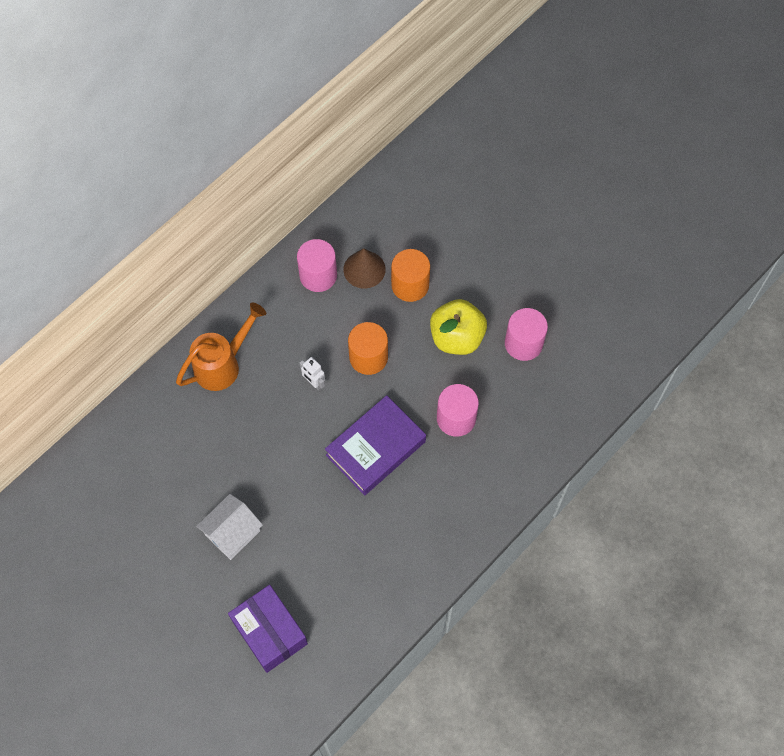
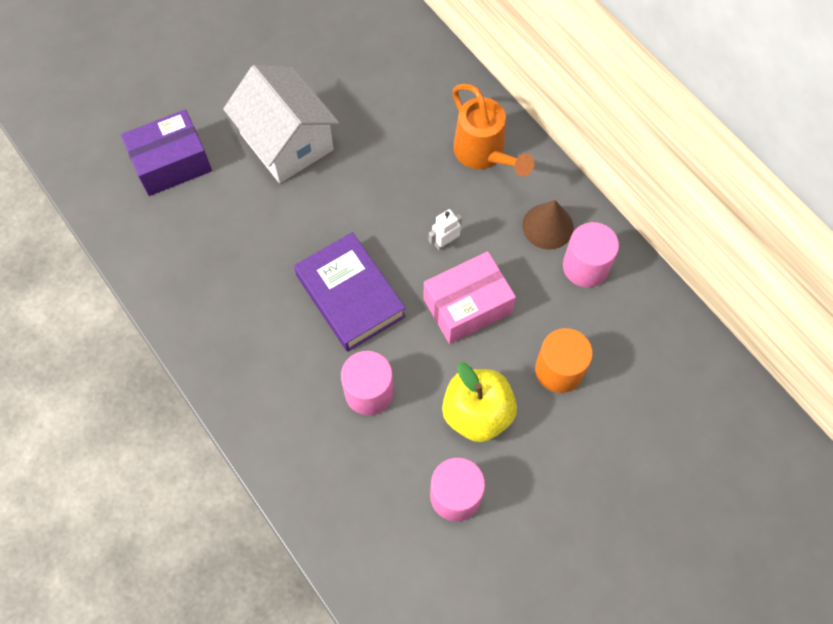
camera: 100 degrees right, 0 degrees up
white house [196,494,263,560] -> white house [223,65,339,183], size x1.61
brown cone [343,248,386,288] -> brown cone moved to [522,200,574,250]
orange cylinder [348,322,388,375] -> pink box [423,251,516,344]

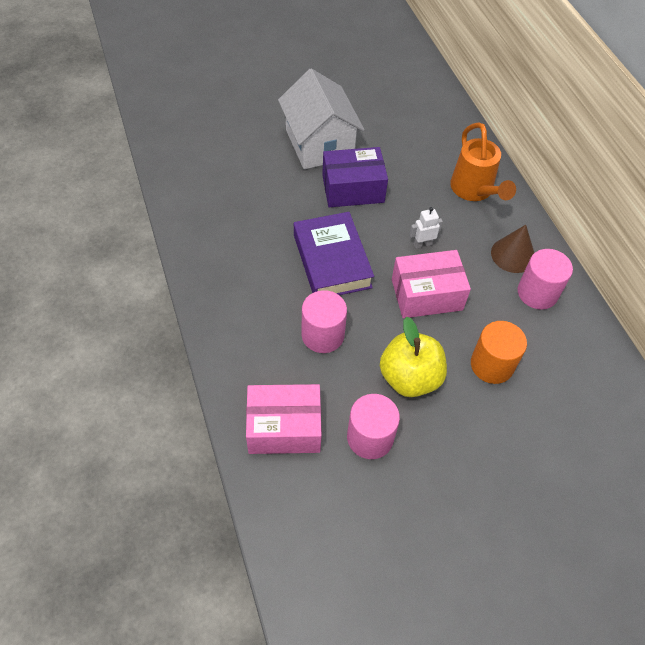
camera: 15 degrees right, 10 degrees down
purple box [121,110,212,196] -> purple box moved to [322,147,388,207]
none -> pink box [246,384,322,454]

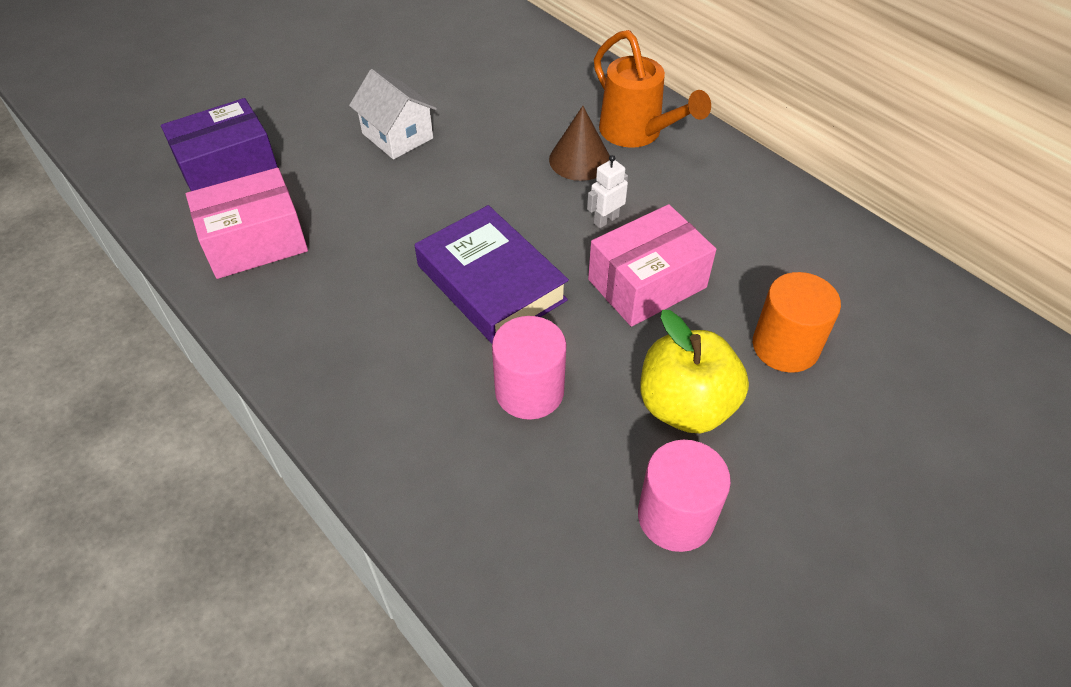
camera: 20 degrees left, 5 degrees down
pink box [246,384,322,454] -> pink box moved to [186,168,308,279]
white house [278,68,365,169] -> white house [349,69,437,160], size x0.62
purple box [322,147,388,207] -> purple box moved to [161,98,278,191]
brown cone [491,225,534,273] -> brown cone moved to [549,106,610,181]
pink cylinder [518,249,573,310] -> none

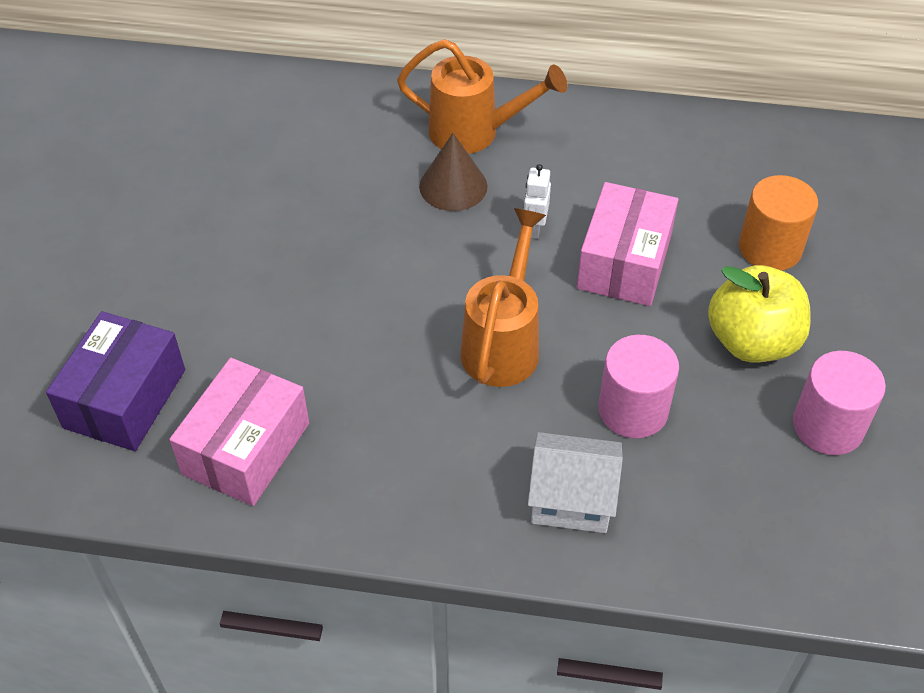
camera: 40 degrees left, 0 degrees up
white house [349,69,437,160] -> white house moved to [528,432,623,533]
purple book [415,205,569,344] -> orange watering can [460,208,546,387]

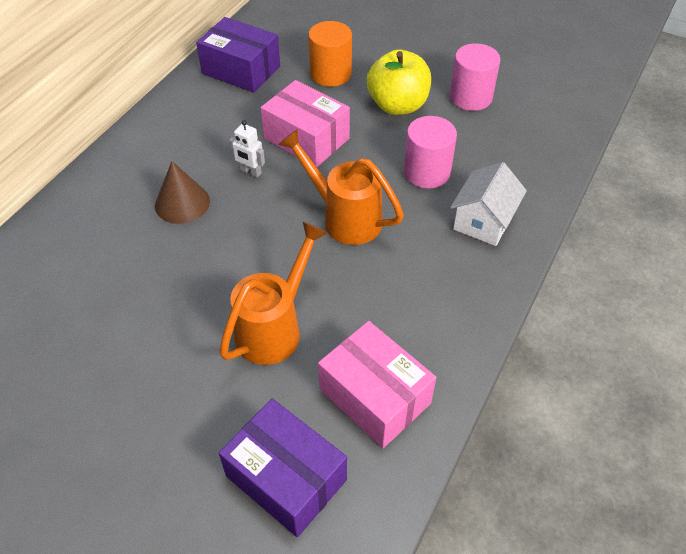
camera: 70 degrees left, 0 degrees up
orange watering can [397,39,567,154] -> orange watering can moved to [219,222,327,365]
none -> purple box [196,17,280,93]

